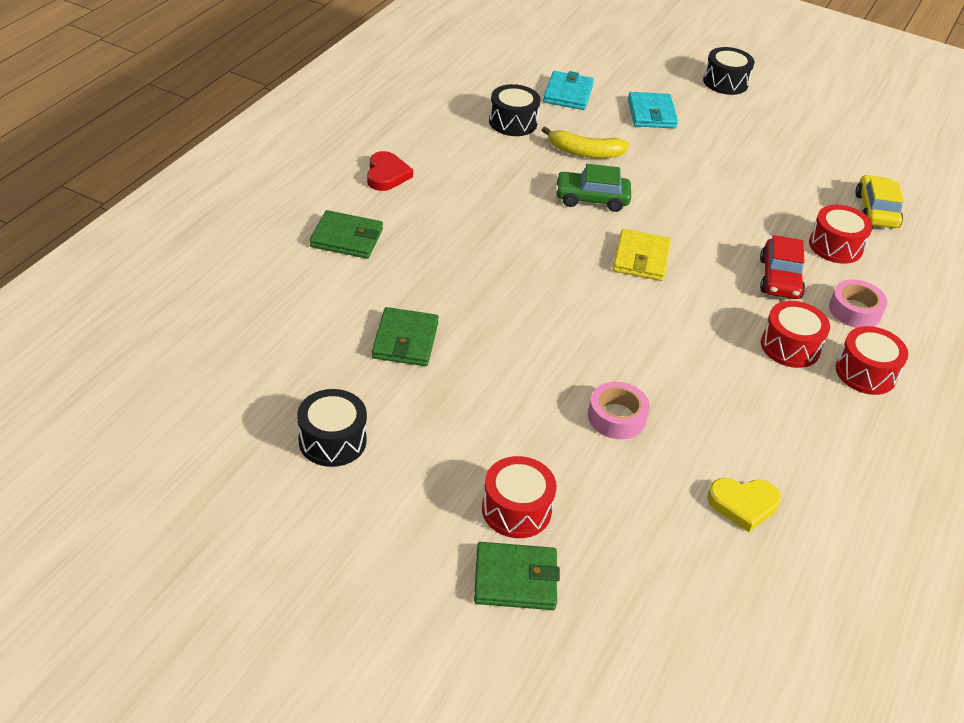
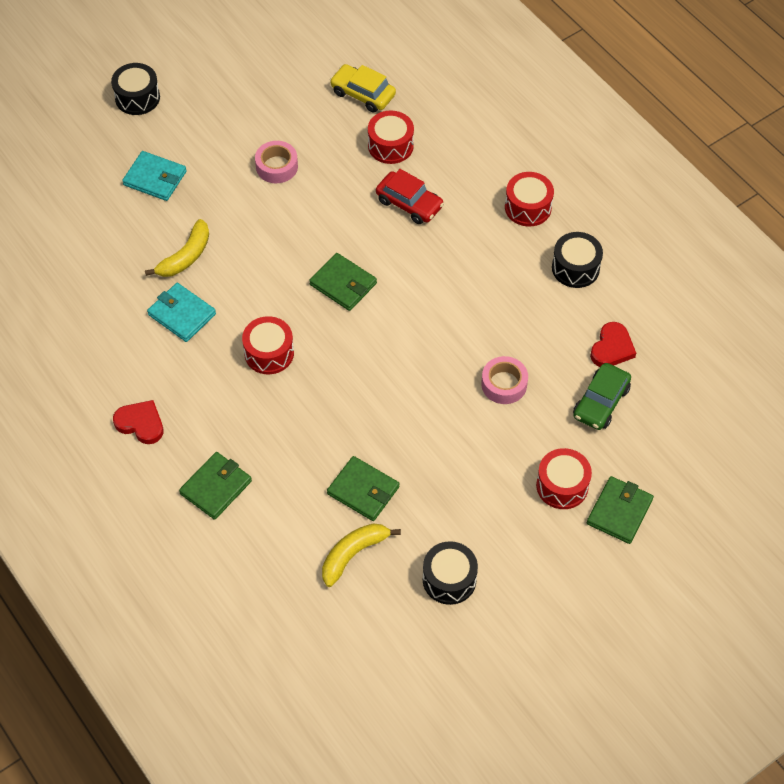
camera: 60 degrees left, 15 degrees up
black drum [489,84,541,136] -> black drum moved to [552,232,603,288]
turquoise wallet [543,71,594,110] -> turquoise wallet moved to [147,283,216,342]
green car [555,164,631,212] -> green car moved to [573,363,631,430]
yellow wallet [613,229,671,281] -> green wallet [309,253,377,311]
yellow heart [708,478,781,532] -> red heart [590,322,636,367]
red drum [761,301,830,368] -> red drum moved to [242,316,294,374]
pink tape [829,280,887,328] -> pink tape moved to [255,141,298,183]
none -> yellow banana [322,524,401,587]

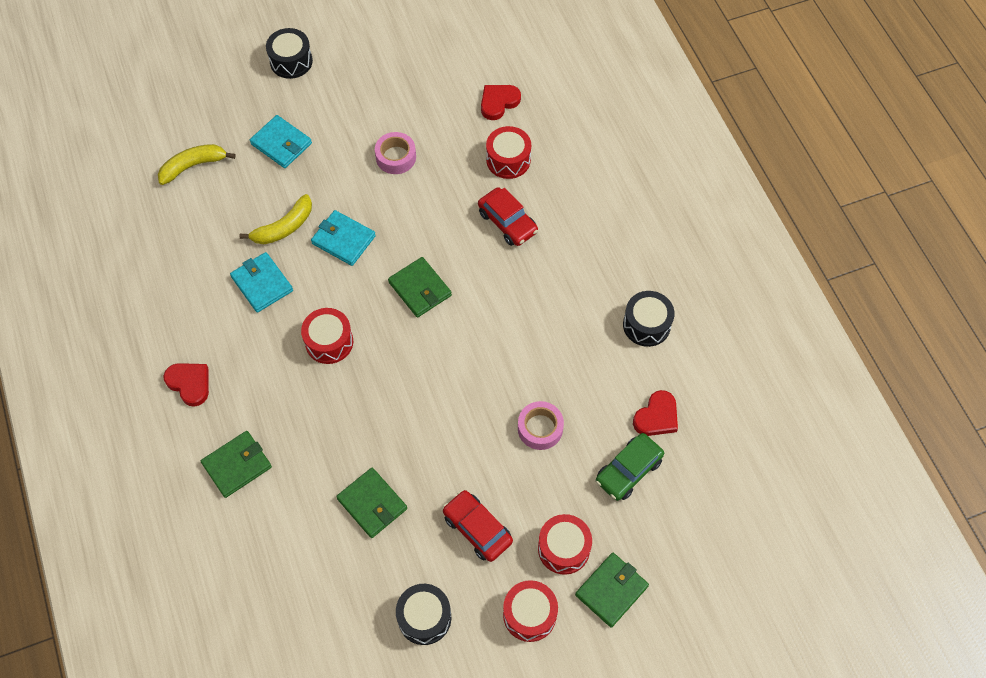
camera: 15 degrees right, 5 degrees up
yellow banana [322,524,401,587] -> yellow banana moved to [158,144,236,185]
yellow car [330,64,396,113] -> red heart [481,85,521,120]
red drum [505,172,554,227] -> red drum moved to [503,580,558,642]
none -> turquoise wallet [311,210,376,266]
none -> red car [443,490,513,562]

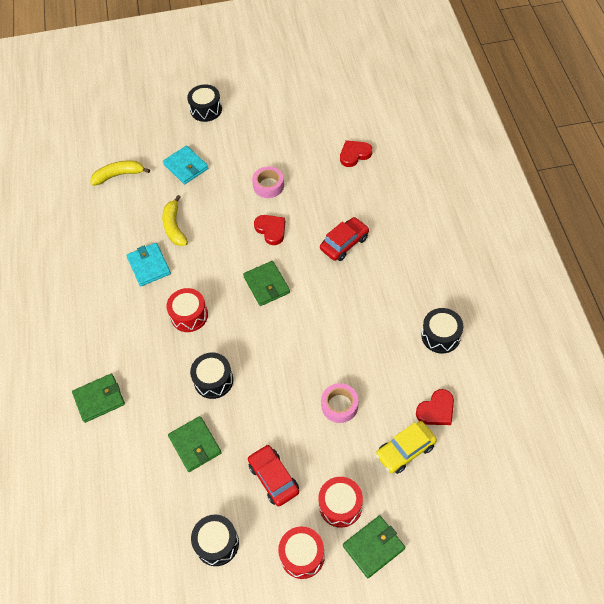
camera: 15 degrees right, 5 degrees down
red heart [163,363,209,407] -> red heart moved to [254,215,285,245]
yellow banana [239,194,312,244] -> yellow banana turned 105 degrees clockwise [162,195,188,246]
turquoise wallet [311,210,376,266] -> none
red car [478,187,538,246] -> red car turned 105 degrees counterclockwise [320,217,369,261]
red drum [486,126,531,179] -> none
green car [596,433,664,501] -> yellow car [376,421,437,474]
none -> black drum [190,353,233,399]

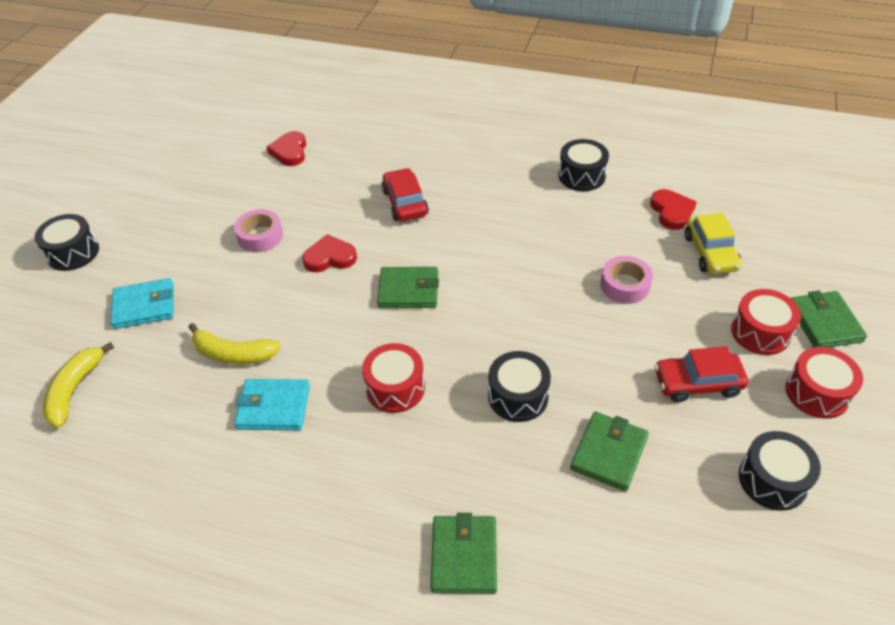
camera: 65 degrees left, 10 degrees down
green wallet [168,416,222,472] -> green wallet turned 60 degrees counterclockwise [570,412,649,492]

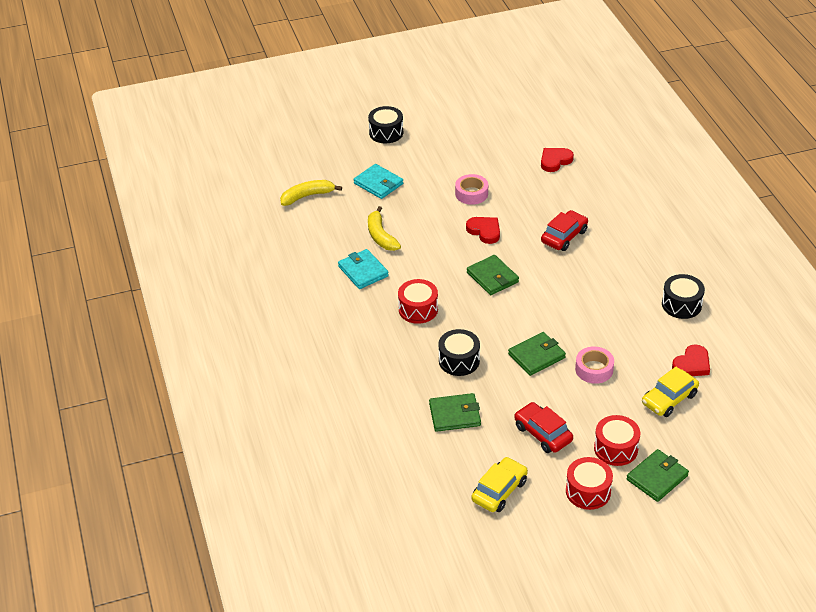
camera: 55 degrees right, 5 degrees down
green wallet [431,513,497,594] -> green wallet moved to [508,332,566,376]
black drum [739,431,821,511] -> yellow car [471,457,528,512]

